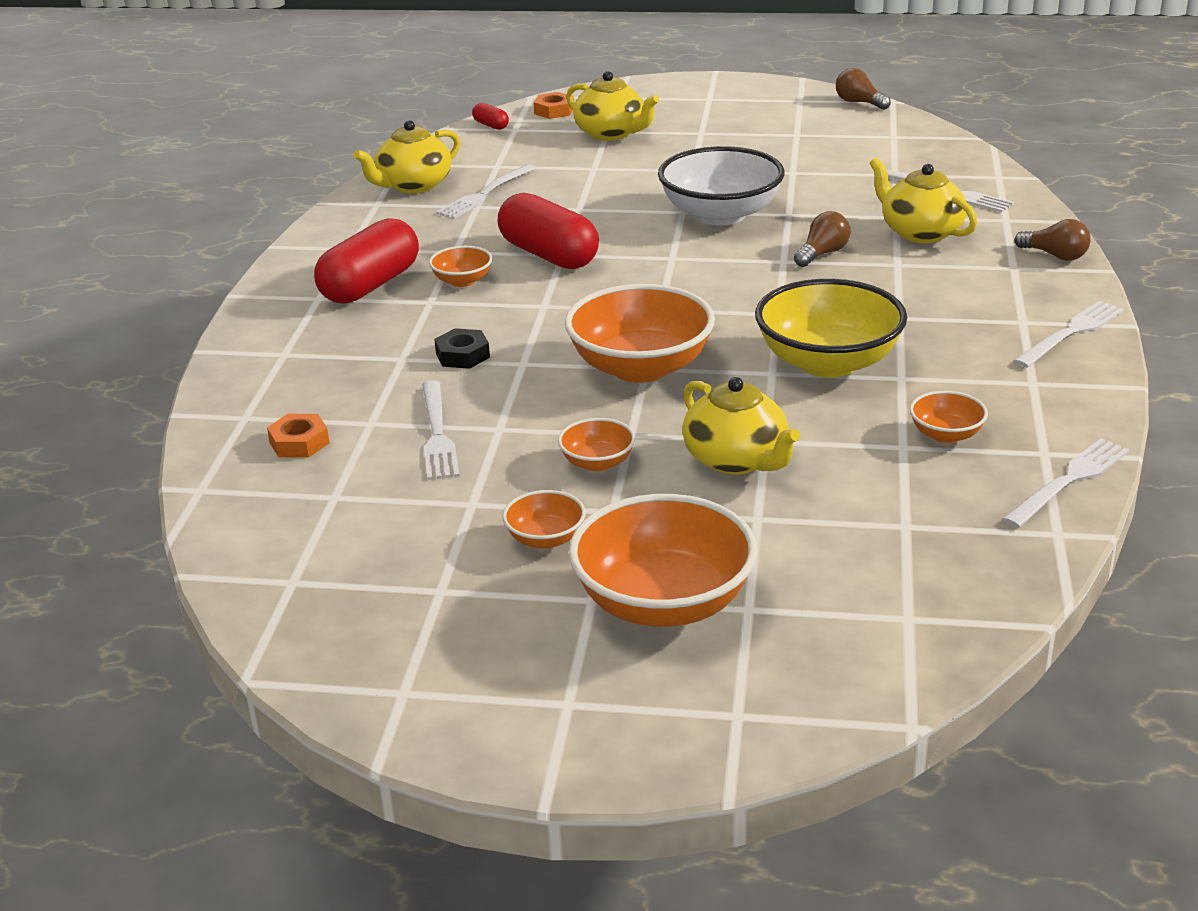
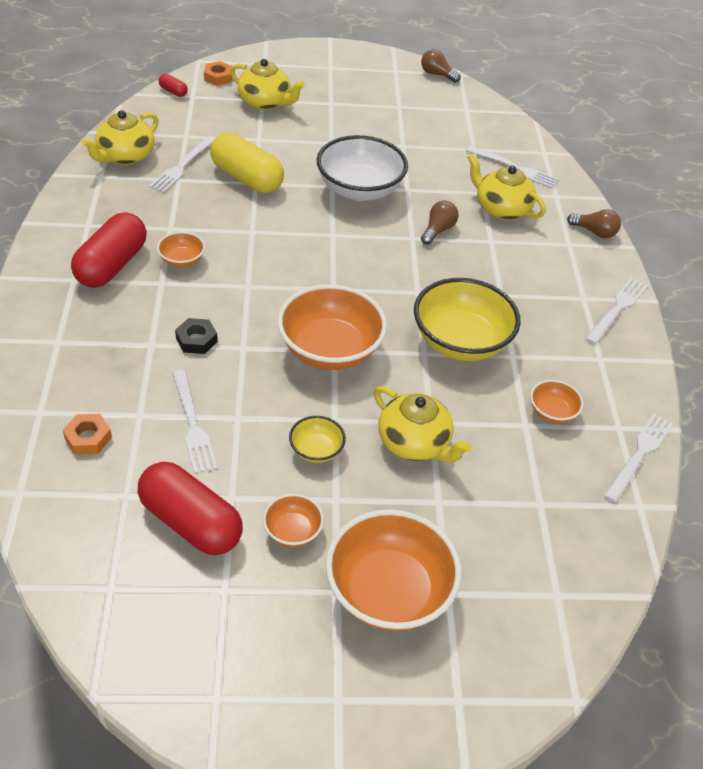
camera: 15 degrees left, 15 degrees up
red capsule [497,193,599,269] -> red capsule moved to [138,462,243,555]
orange bowl [558,418,635,471] -> yellow bowl [289,416,346,463]
none -> yellow capsule [210,133,284,193]

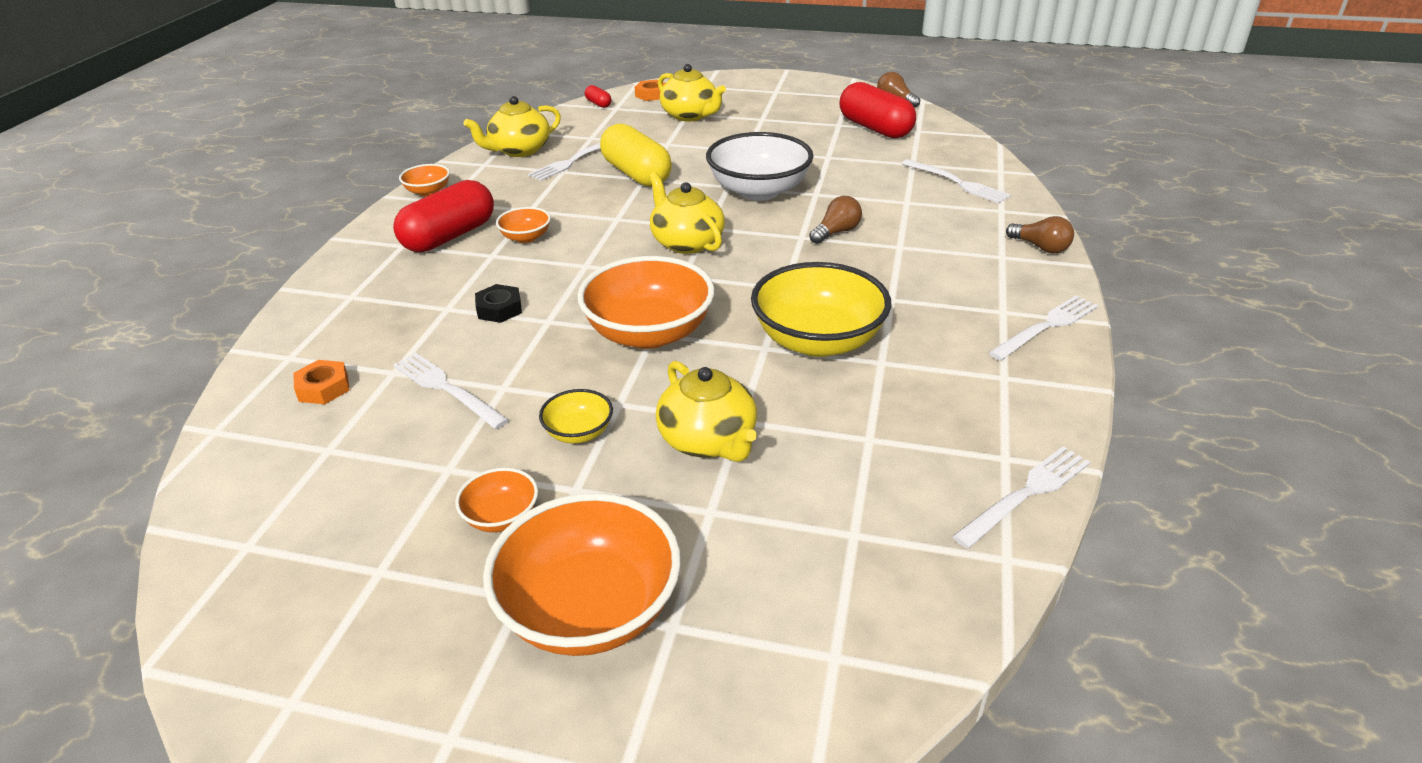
camera: 20 degrees right, 10 degrees down
red capsule [138,462,243,555] -> red capsule moved to [840,82,916,138]
white fork [172,370,217,474] -> white fork turned 135 degrees clockwise [393,353,509,429]
yellow teapot [468,153,546,220] -> yellow teapot moved to [649,172,725,254]
orange bowl [530,380,583,423] -> orange bowl moved to [399,164,450,196]

